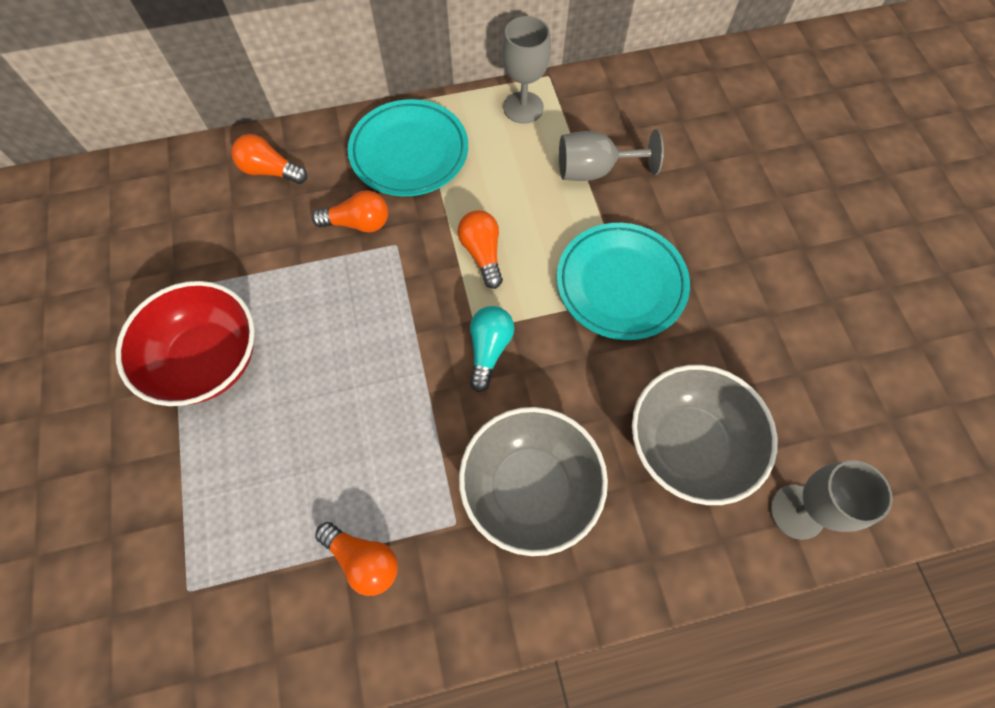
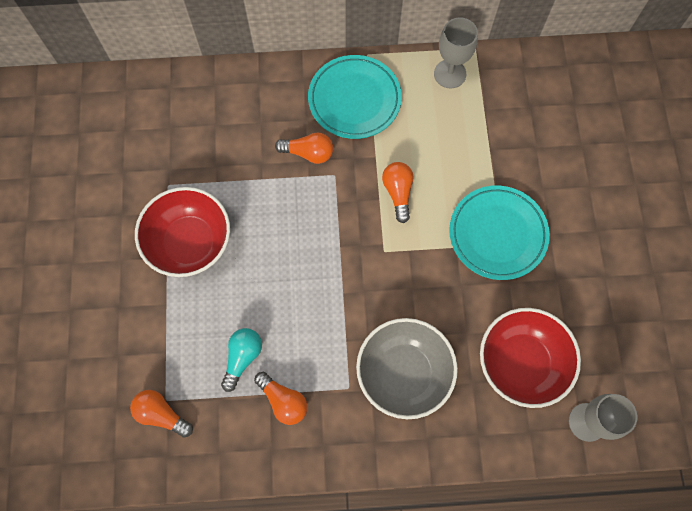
camera: 10 degrees right, 5 degrees up
orange light bulb [231,134,307,184] -> orange light bulb moved to [130,390,193,438]
turquoise light bulb [470,306,514,392] -> turquoise light bulb moved to [221,328,262,392]
grey goblet [559,129,664,181] -> none
grey bowl [632,365,778,505] -> red bowl [480,308,581,408]

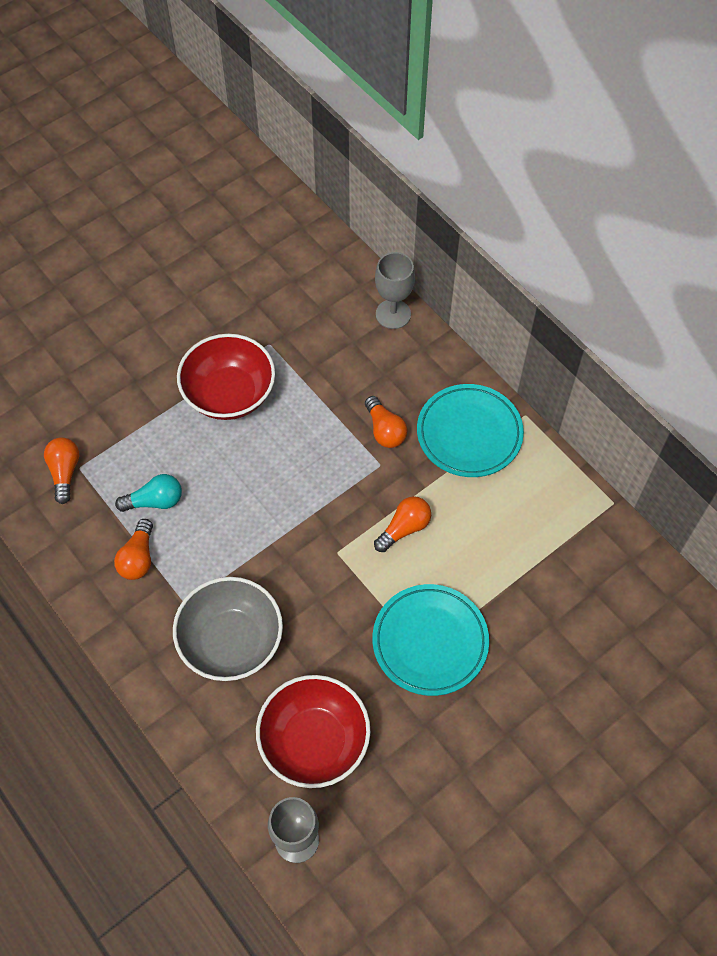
camera: 55 degrees right, 10 degrees down
grey goblet [434,18,478,88] -> grey goblet moved to [375,252,415,329]

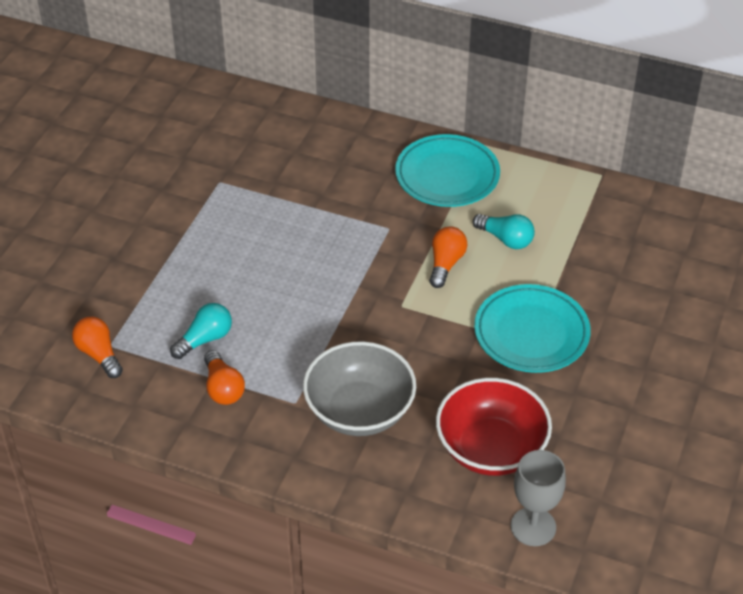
camera: 30 degrees left, 15 degrees down
red bowl [177,334,275,420] -> none
orange light bulb [365,396,407,448] -> none
grey goblet [375,252,415,329] -> none
none -> turquoise light bulb [473,214,535,249]

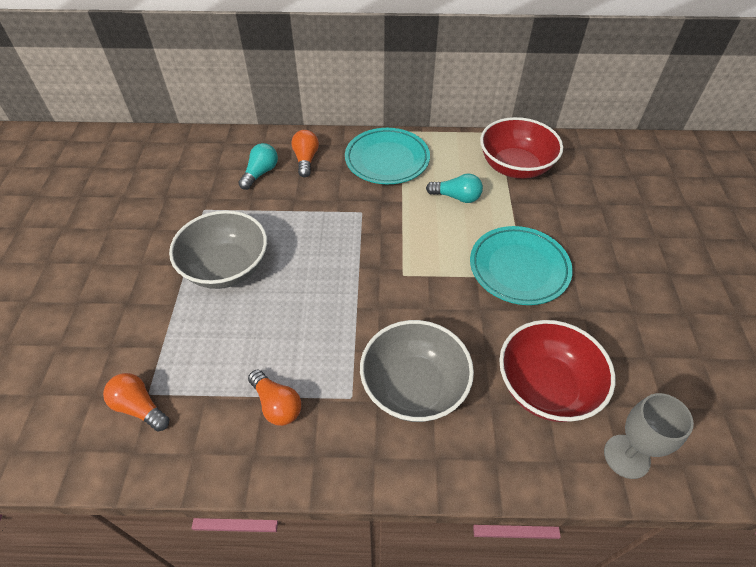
camera: 20 degrees left, 5 degrees up
turquoise light bulb [170,303,232,359] -> turquoise light bulb moved to [238,143,278,190]
orange light bulb [429,226,467,288] -> orange light bulb moved to [291,130,319,177]
none -> grey bowl [169,210,267,289]
none -> red bowl [480,117,563,179]

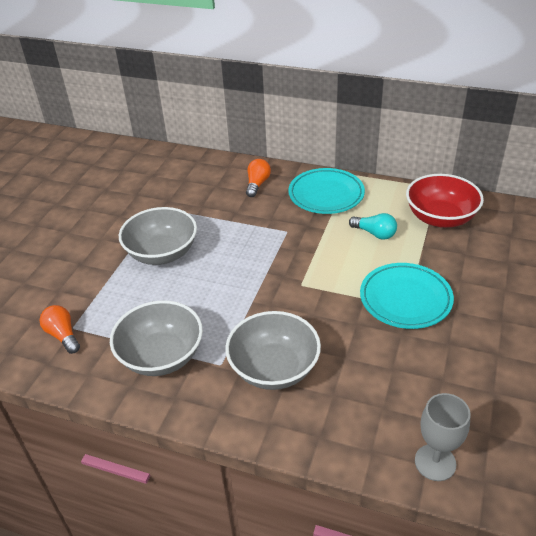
camera: 20 degrees right, 10 degrees down
turquoise light bulb [238,143,278,190] -> none
orange light bulb [248,369,301,426] -> grey bowl [110,300,203,376]
red bowl [499,320,615,422] -> none

